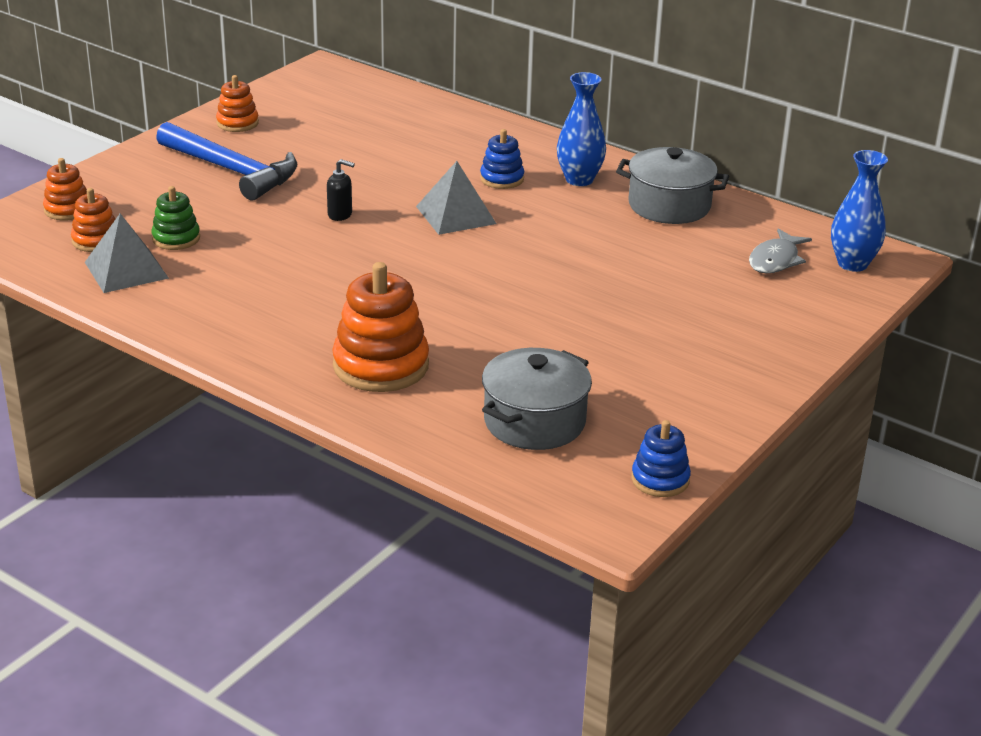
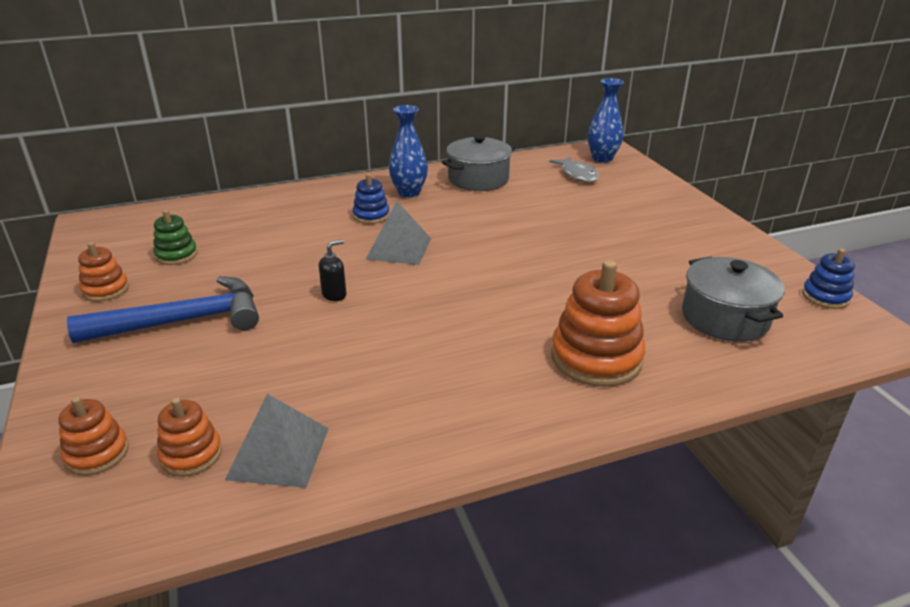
camera: 55 degrees left, 0 degrees up
green stacking toy [151,186,200,250] -> green stacking toy moved to [153,210,198,265]

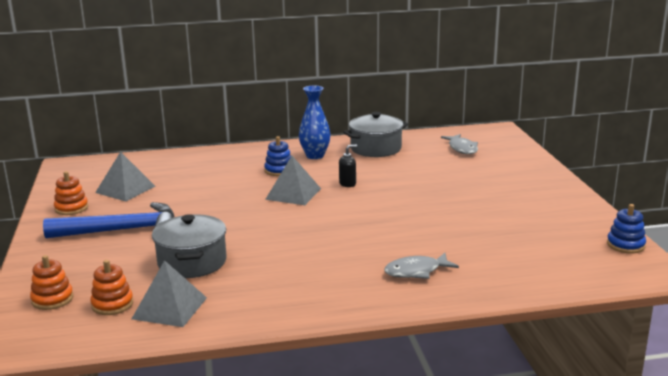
camera: 10 degrees right, 10 degrees down
green stacking toy [153,210,198,265] -> grey pyramid [95,152,156,201]
black soap dispenser [319,239,347,301] -> black soap dispenser moved to [339,145,357,187]
orange stacking toy [551,260,645,387] -> grey fish [384,253,459,279]
blue vase [588,78,624,163] -> none
grey pot [682,257,784,342] -> grey pot moved to [152,214,227,278]

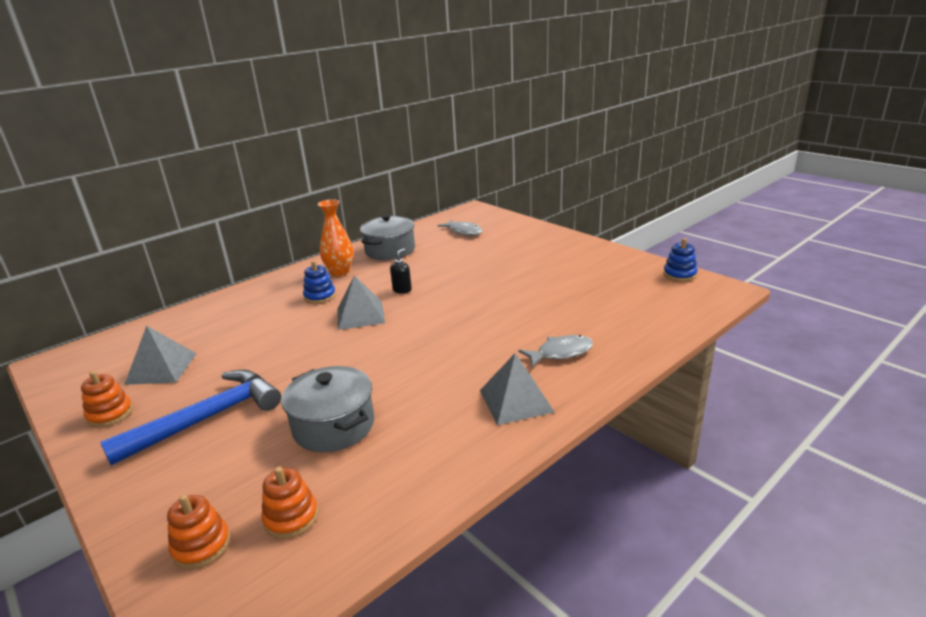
camera: 30 degrees left, 5 degrees up
grey pyramid [132,260,207,327] -> grey pyramid moved to [480,353,554,425]
blue vase [299,86,330,159] -> orange vase [318,199,354,276]
grey fish [384,253,459,279] -> grey fish turned 150 degrees counterclockwise [518,335,593,367]

